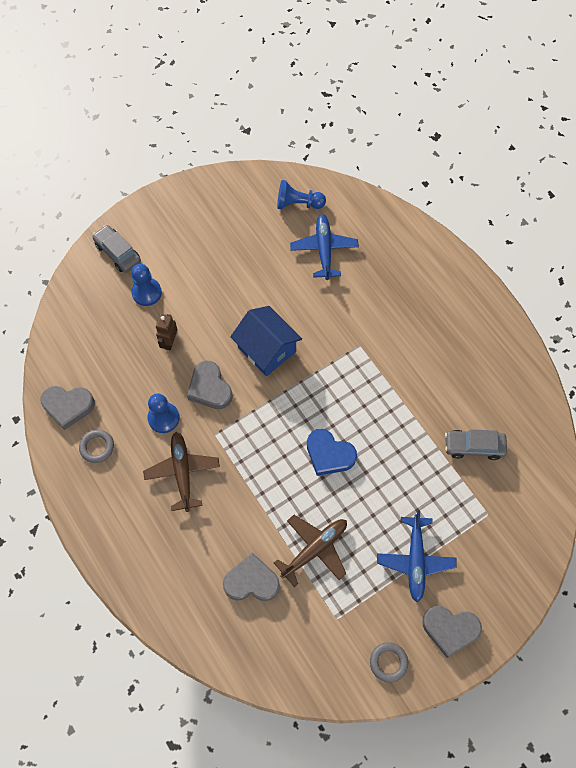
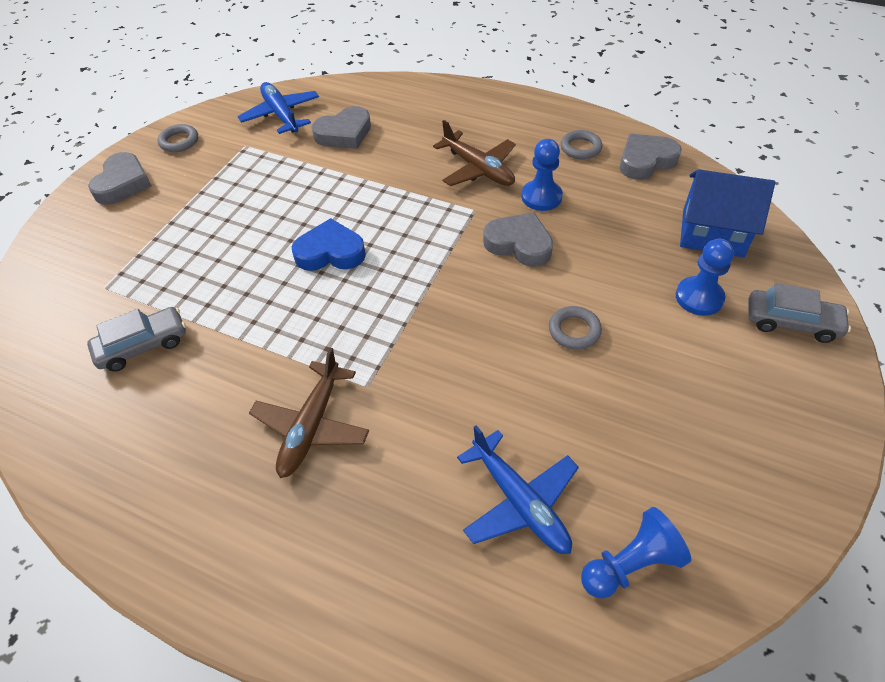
camera: 150 degrees right, 15 degrees down
brown robot [156,314,178,350] -> none
blue house [230,306,302,376] -> blue house moved to [680,169,775,258]
brown plane [274,515,347,587] -> brown plane moved to [249,348,369,478]
blue plane [377,511,457,602] -> blue plane moved to [238,82,319,134]
grey heart [422,606,482,658] -> grey heart turned 120 degrees clockwise [88,152,151,205]
none -> grey ring [549,306,602,350]

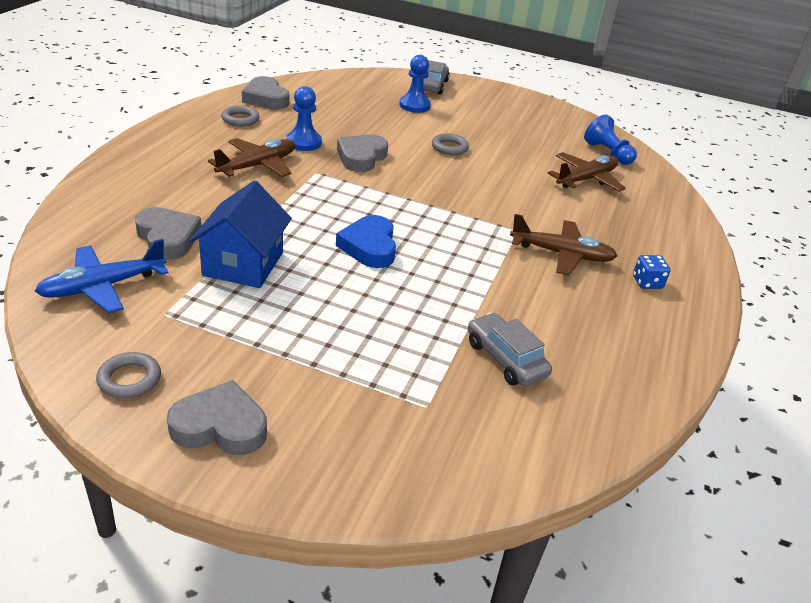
camera: 100 degrees left, 15 degrees down
blue plane [457,425,579,554] -> brown plane [548,152,626,192]
blue house [680,169,775,258] -> blue house moved to [189,180,292,288]
none -> blue dice [633,255,671,289]

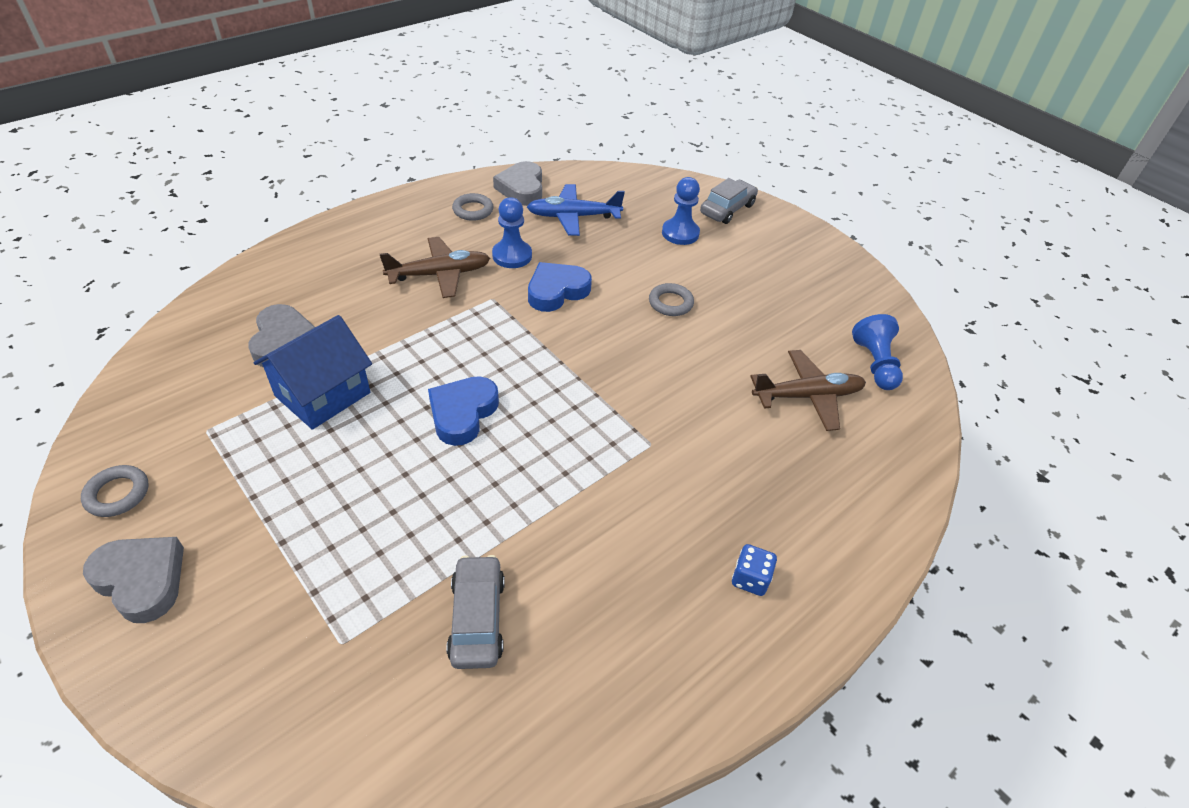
camera: 30 degrees right, 10 degrees up
blue plane [35,239,169,313] -> blue plane moved to [527,184,625,236]
grey heart [337,134,388,172] -> blue heart [528,262,592,312]
brown plane [510,214,617,275] -> none

